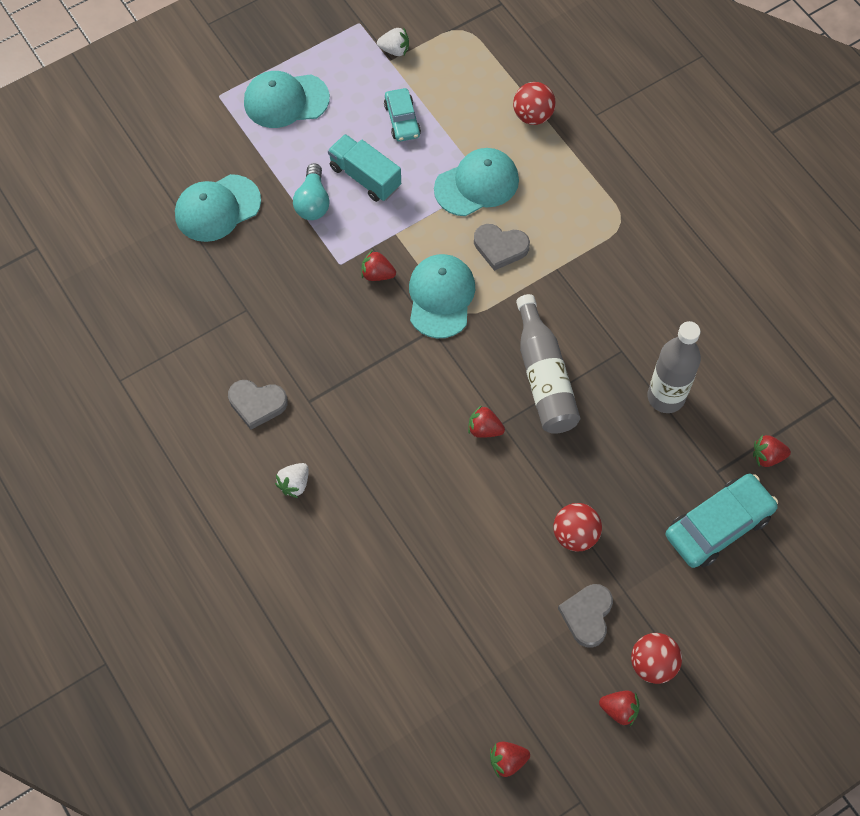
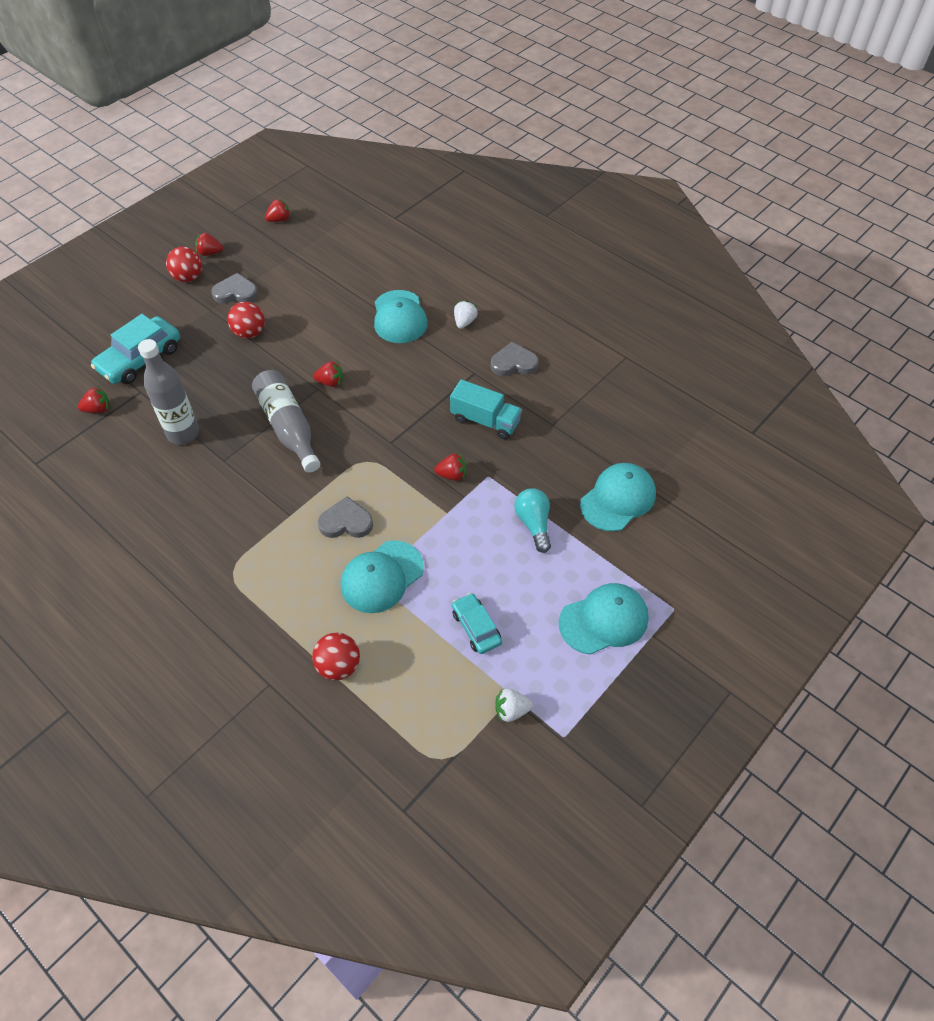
camera: 165 degrees right, 10 degrees down
turquoise truck [328,134,401,202] -> turquoise truck moved to [450,379,522,439]
turquoise cap [409,254,475,338] -> turquoise cap moved to [374,290,428,343]
grey heart [558,584,613,648] -> grey heart turned 90 degrees counterclockwise [211,273,258,304]

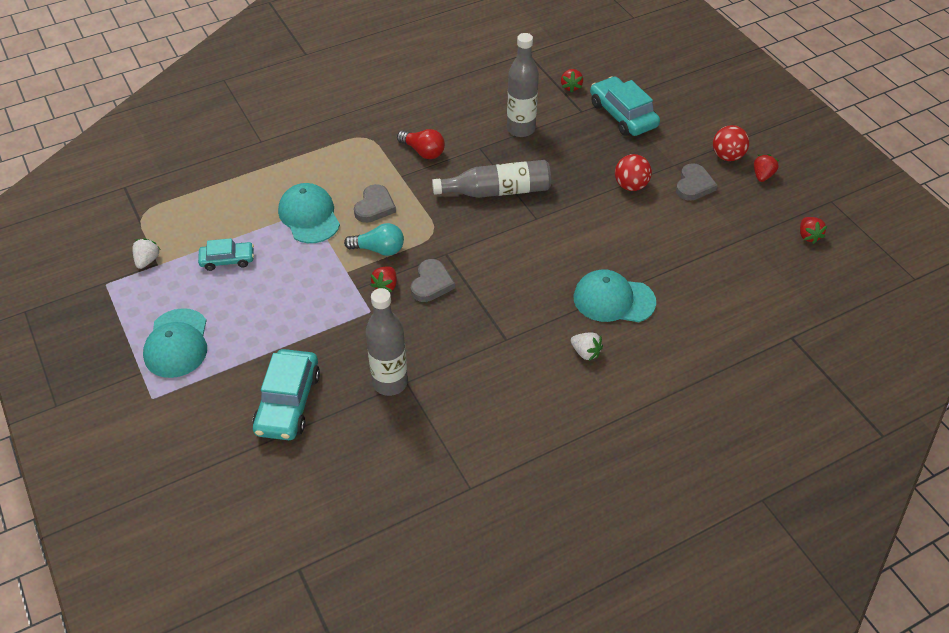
camera: 110 degrees right, 5 degrees down
red ball [312,633,360,680] -> none
red strawberry [313,361,343,387] -> none
turquoise truck [450,379,522,439] -> none
grey heart [491,342,539,376] -> grey heart moved to [411,259,455,302]
turquoise light bulb [514,488,551,553] -> turquoise light bulb moved to [344,223,404,256]
turquoise cap [580,463,656,532] -> turquoise car [253,349,320,440]
none -> grey bottle [366,288,408,396]
none -> red light bulb [397,129,445,159]

